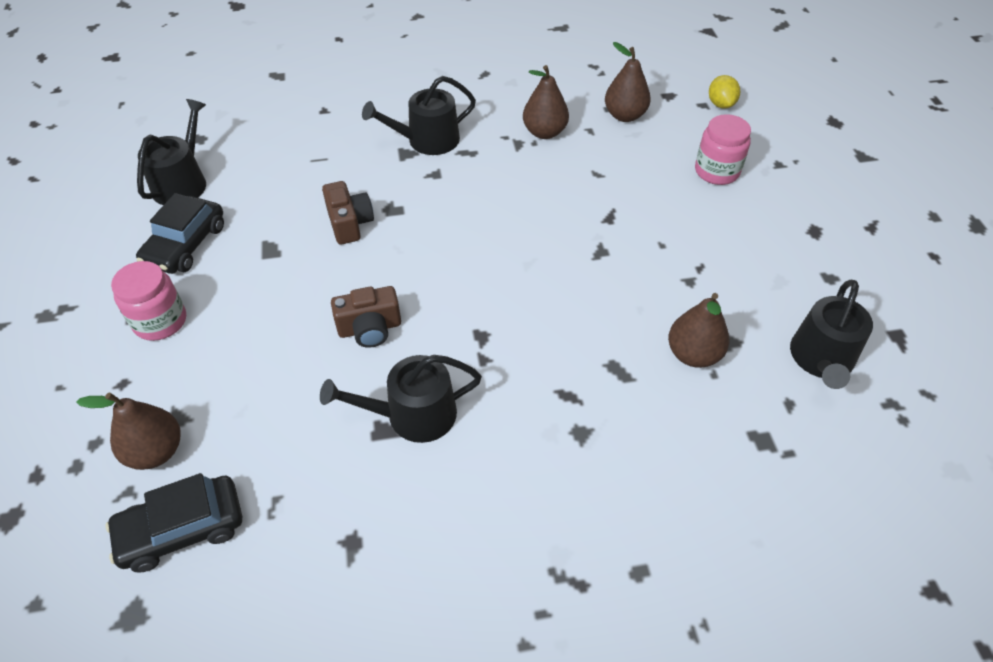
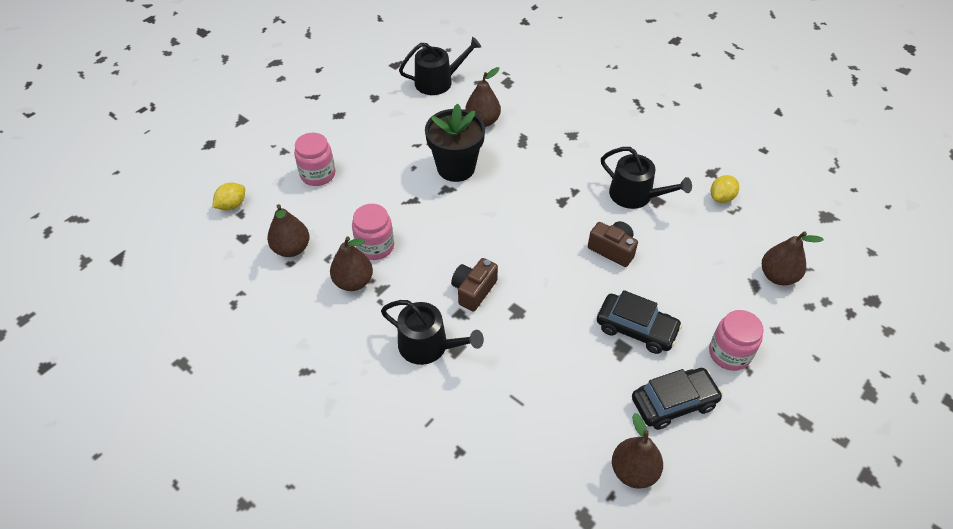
camera: 130 degrees left, 0 degrees up
black car [105,473,242,573] -> black car moved to [597,290,682,354]
black watering can [137,99,206,205] -> brown pear [612,413,663,489]
brown camera [322,181,374,245] -> brown camera moved to [451,258,498,312]
none -> pink jar [352,204,394,260]
none -> black flower pot [425,104,485,182]
none -> yellow lemon [711,175,739,203]

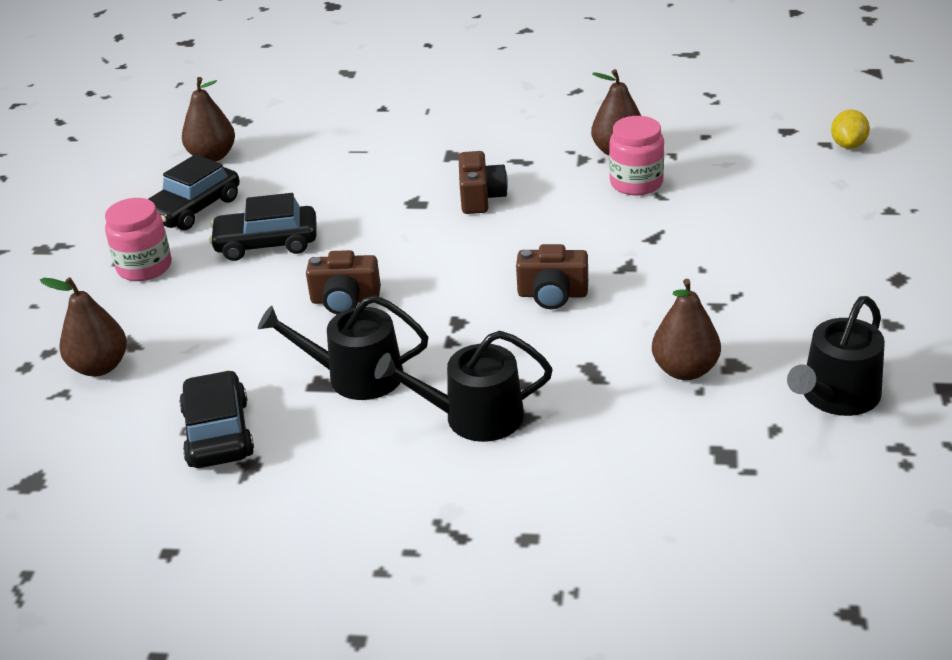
camera: 150 degrees right, 15 degrees down
brown pear [267,204,309,257] -> none
pink jar [294,133,335,186] -> none
black watering can [381,300,484,365] -> black watering can moved to [374,331,553,442]
black flower pot [425,104,485,182] -> none
yellow lemon [711,175,739,203] -> black car [179,370,254,468]
none -> brown camera [516,244,588,309]

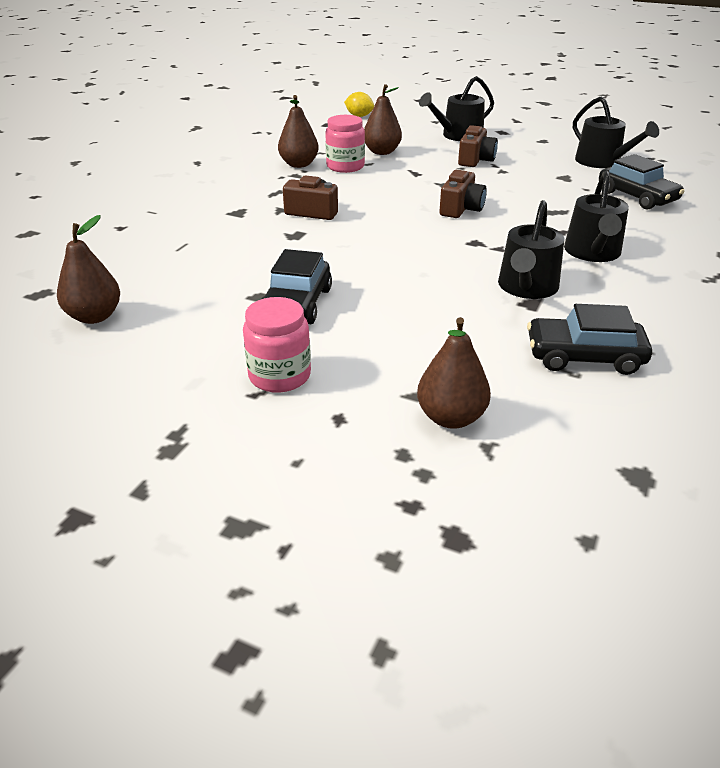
camera: 75 degrees left, 0 degrees up
black car [148,154,240,230] -> black car moved to [599,154,685,210]
brown camera [306,250,381,314] -> brown camera moved to [458,125,498,167]
brown pear [652,279,721,380] -> brown pear moved to [364,84,402,155]
none -> black watering can [419,76,494,141]

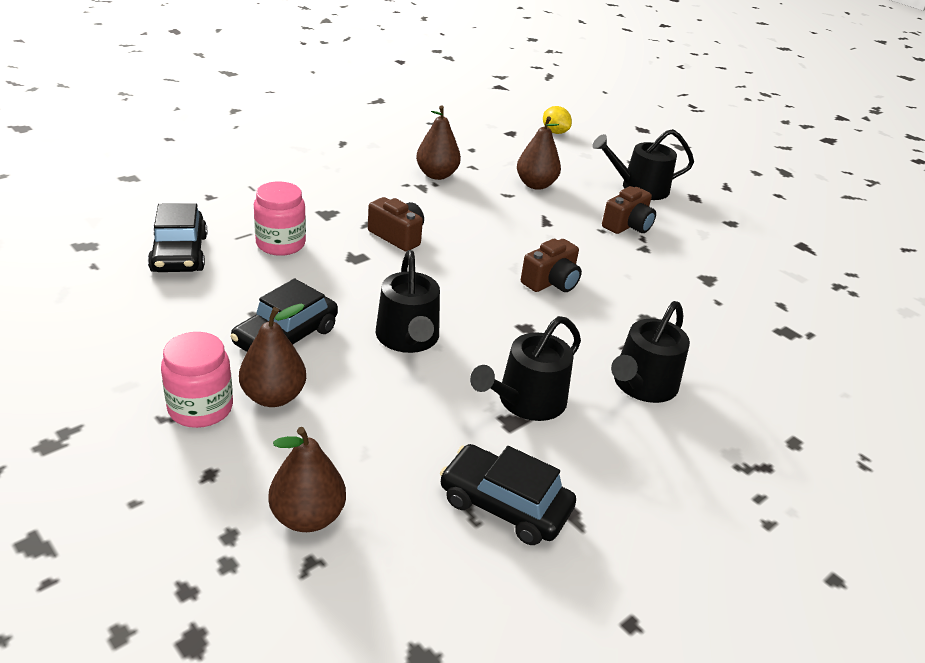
camera: 20 degrees right, 0 degrees up
brown pear [57,215,120,324] -> brown pear moved to [239,304,306,407]
pink jar [325,115,365,173] -> pink jar moved to [254,182,306,256]
black watering can [573,97,659,168] -> black watering can moved to [376,250,440,353]
black car [599,154,685,210] -> black car moved to [148,203,207,272]

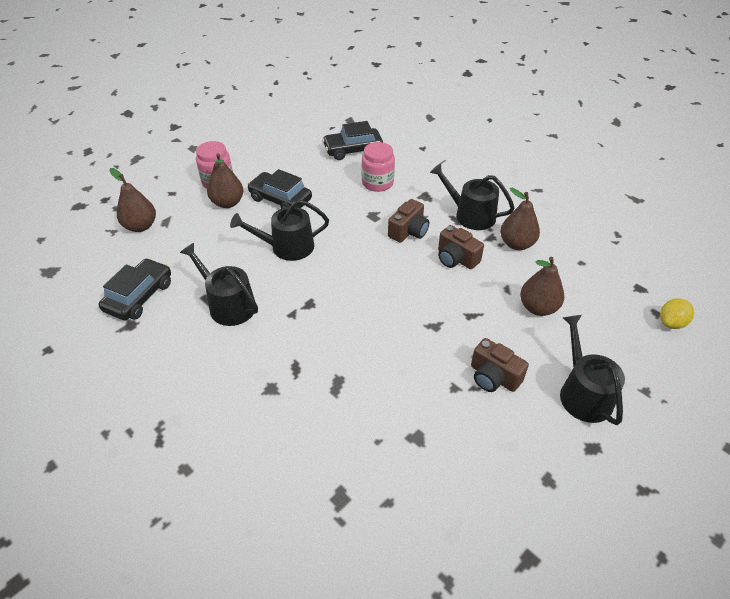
camera: 90 degrees right, 10 degrees up
brown camera [521,239,582,292] -> brown camera moved to [438,225,484,269]
black watering can [611,301,690,403] -> black watering can moved to [430,163,515,230]

